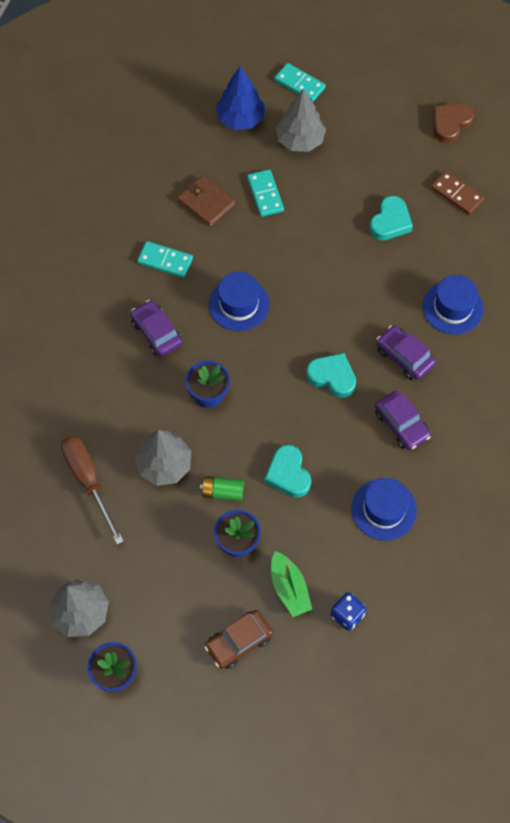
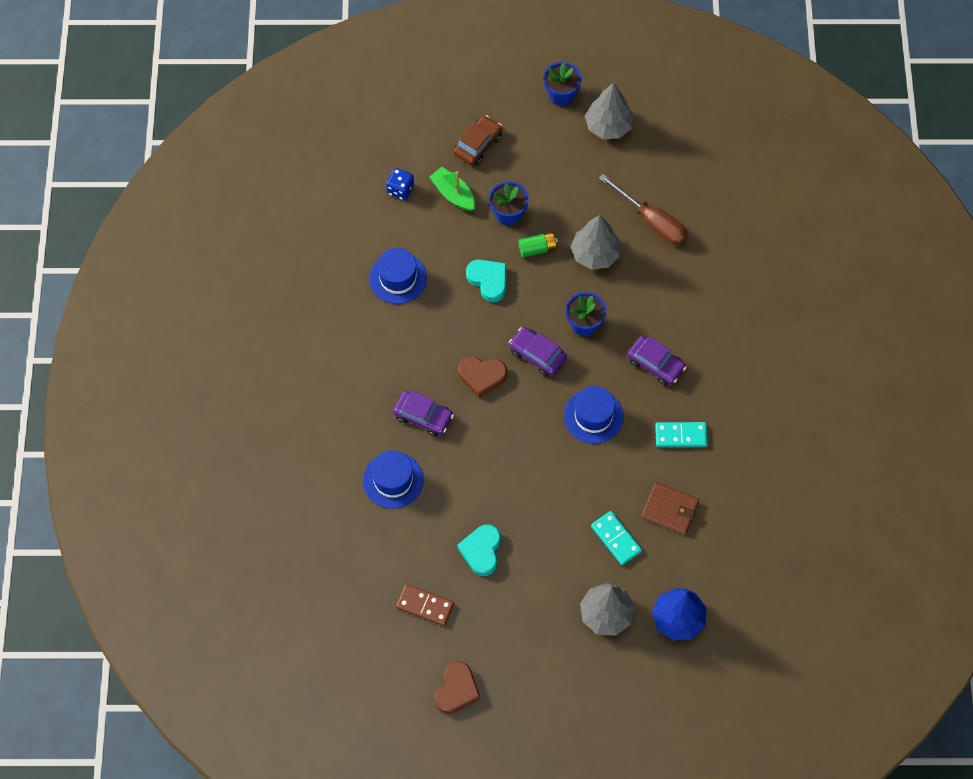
camera: 160 degrees right, 0 degrees up
turquoise domino [274,63,326,102] -> none
turquoise heart [306,353,356,398] -> brown heart [458,356,507,398]
purple car [375,391,431,450] -> purple car moved to [509,327,567,376]

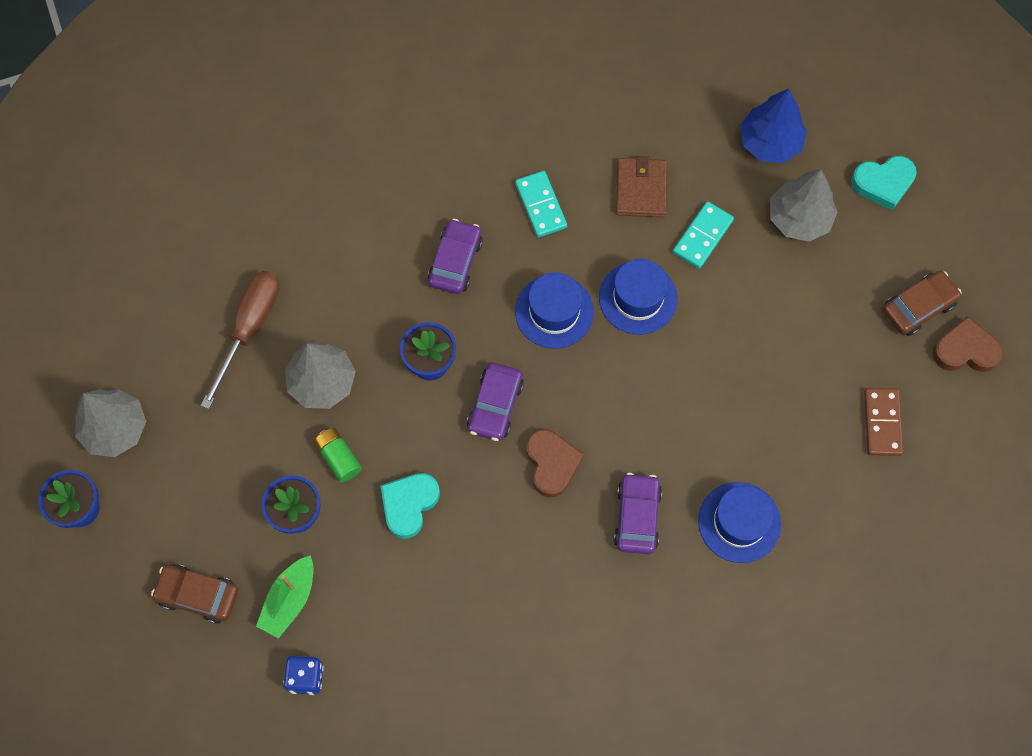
camera: 110 degrees left, 5 degrees up
blue hat [369,248,427,304] -> blue hat moved to [599,259,678,335]
turquoise heart [457,524,501,576] -> turquoise heart moved to [851,156,917,210]
none -> brown car [883,271,962,336]

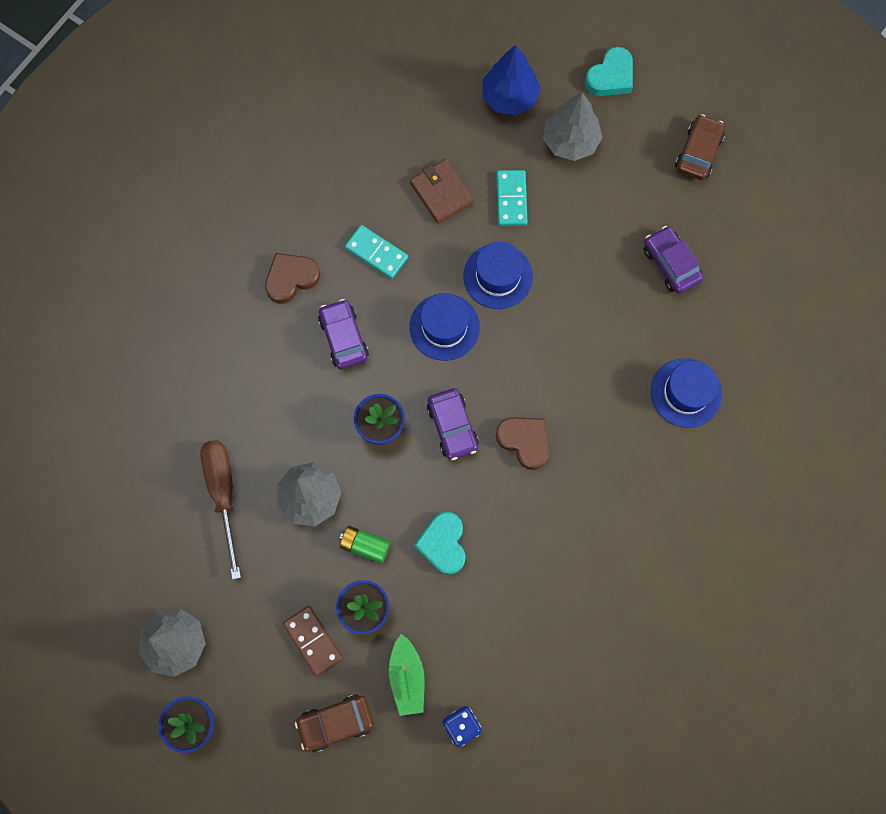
camera: 35 degrees left, 5 degrees up
purple car [614,473,662,554] -> purple car moved to [644,226,703,294]
brown domino [864,388,903,456] -> brown domino moved to [283,606,343,677]
brown heart [932,316,1003,372] -> brown heart moved to [265,253,320,304]

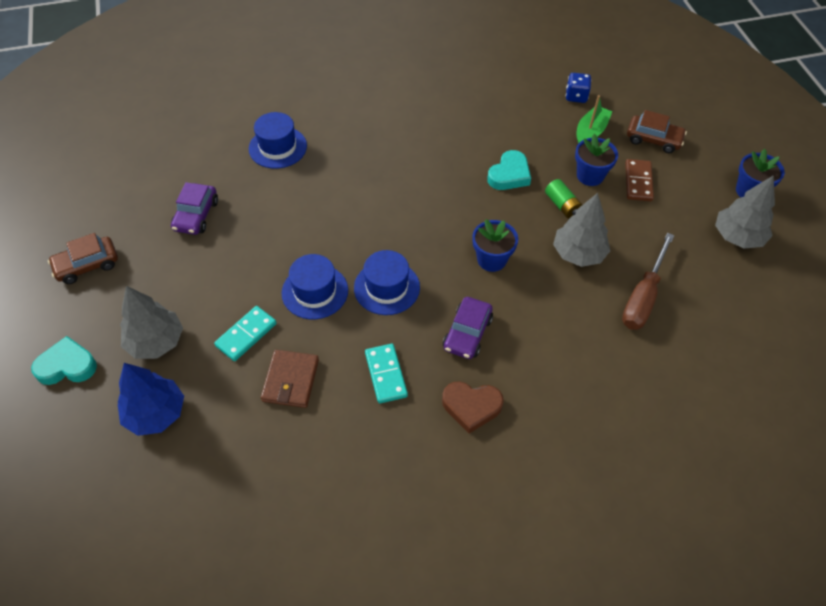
camera: 140 degrees left, 20 degrees down
purple car [427,388,479,460] -> none
brown heart [496,417,549,470] -> none

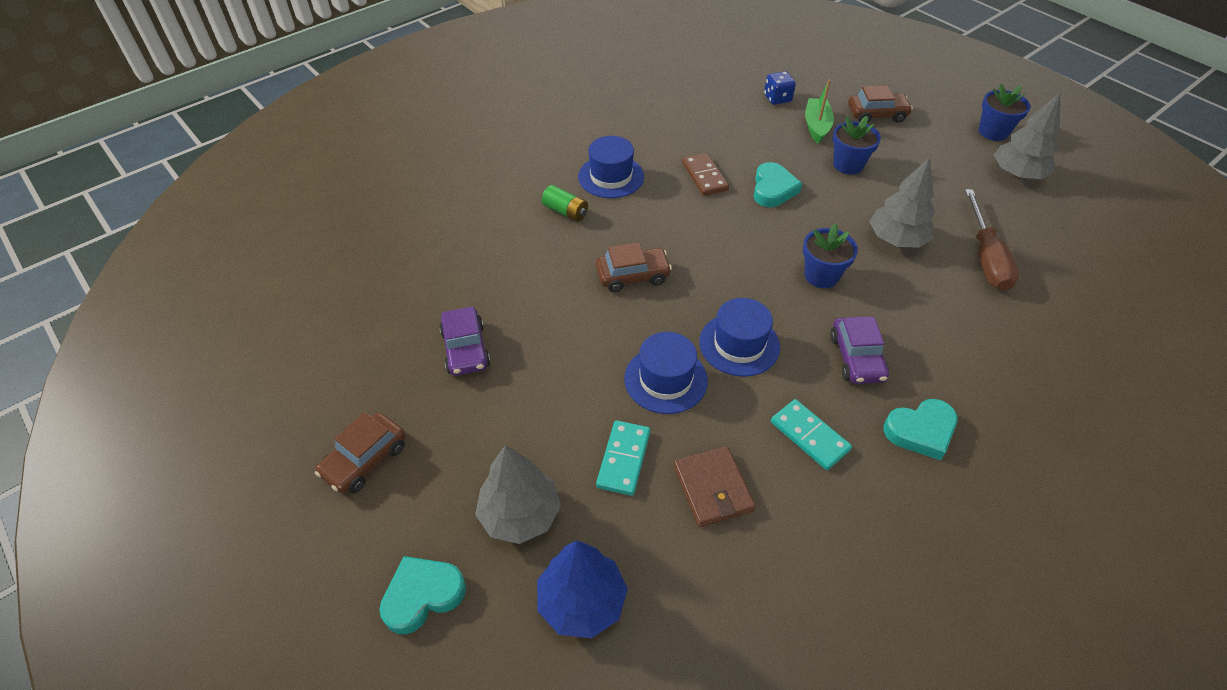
camera: 25 degrees left, 5 degrees down
blue hat [249,112,307,169] -> blue hat moved to [578,136,644,198]
brown heart [442,381,504,434] -> turquoise heart [883,399,957,460]
green battery [545,179,582,218] -> green battery moved to [542,185,588,222]
brown domino [625,159,654,202] -> brown domino moved to [682,153,729,196]
none -> brown car [596,242,672,292]

